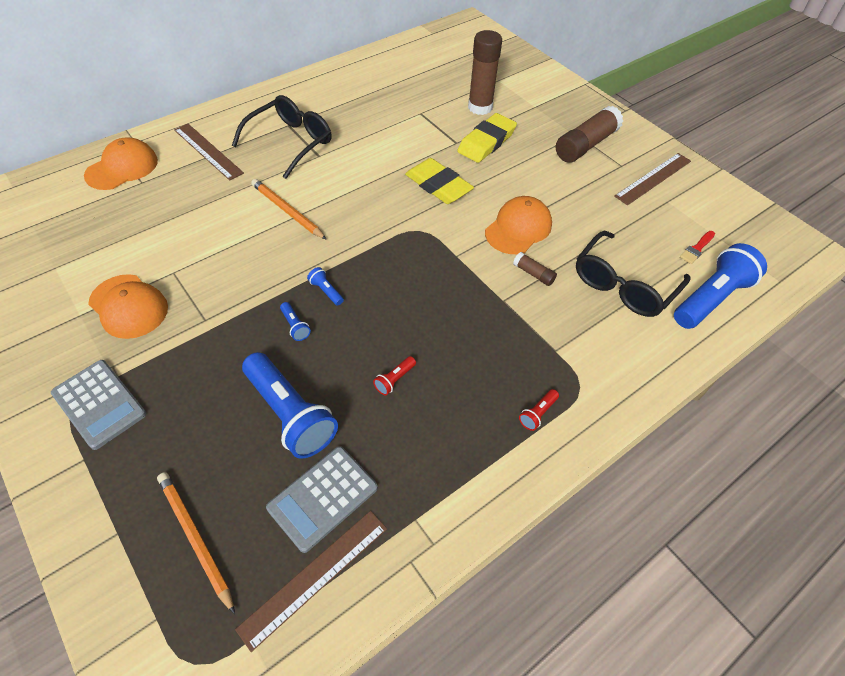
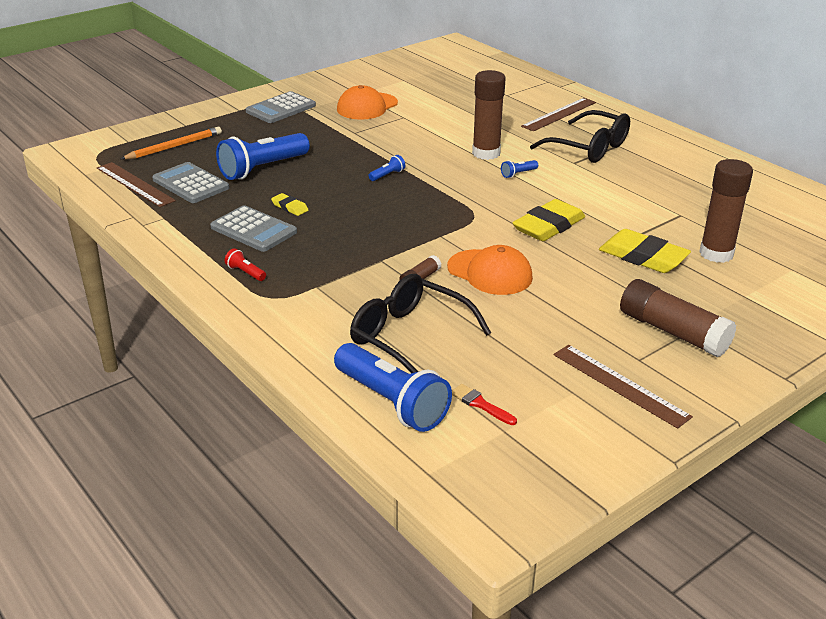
camera: 90 degrees right, 20 degrees down
orange cap [84,138,158,190] -> none
orange pencil [251,179,327,240] -> brown glue stick [472,70,506,160]
blue flashlight [280,302,311,341] -> blue flashlight moved to [501,160,538,178]
red flashlight [373,356,416,395] -> yellow eraser [271,193,308,216]
none -> grey calculator [210,205,297,252]

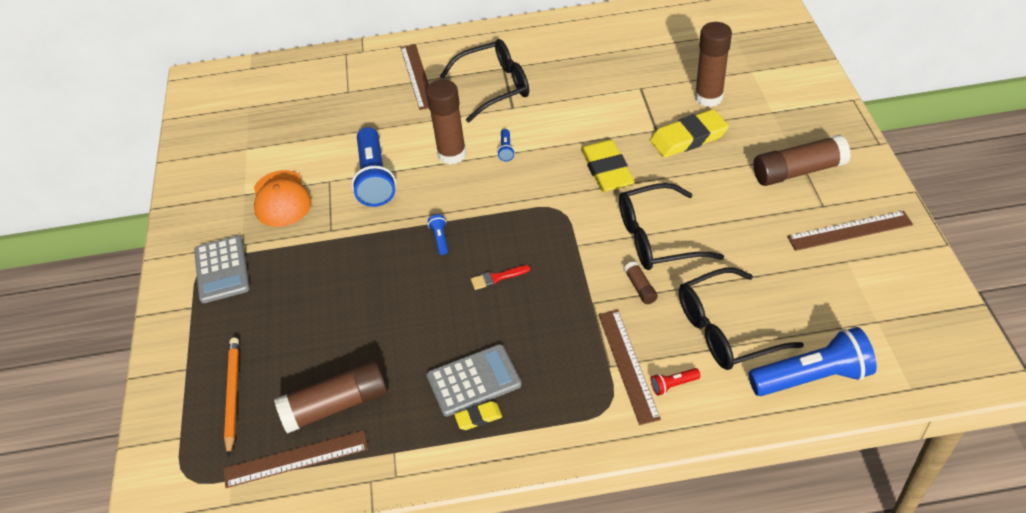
camera: 55 degrees left, 15 degrees up
grey calculator [152,162,229,203] -> brown glue stick [274,360,387,434]
blue flashlight [216,133,310,180] -> blue flashlight moved to [352,127,396,207]
red flashlight [224,248,266,281] -> red flashlight moved to [651,368,701,395]
yellow eraser [271,193,308,216] -> yellow eraser moved to [454,401,502,430]
orange cap [447,245,533,295] -> black glasses [619,183,724,270]
red brush [452,384,517,425] -> red brush moved to [471,265,530,290]
none -> brown ruler [598,310,661,425]

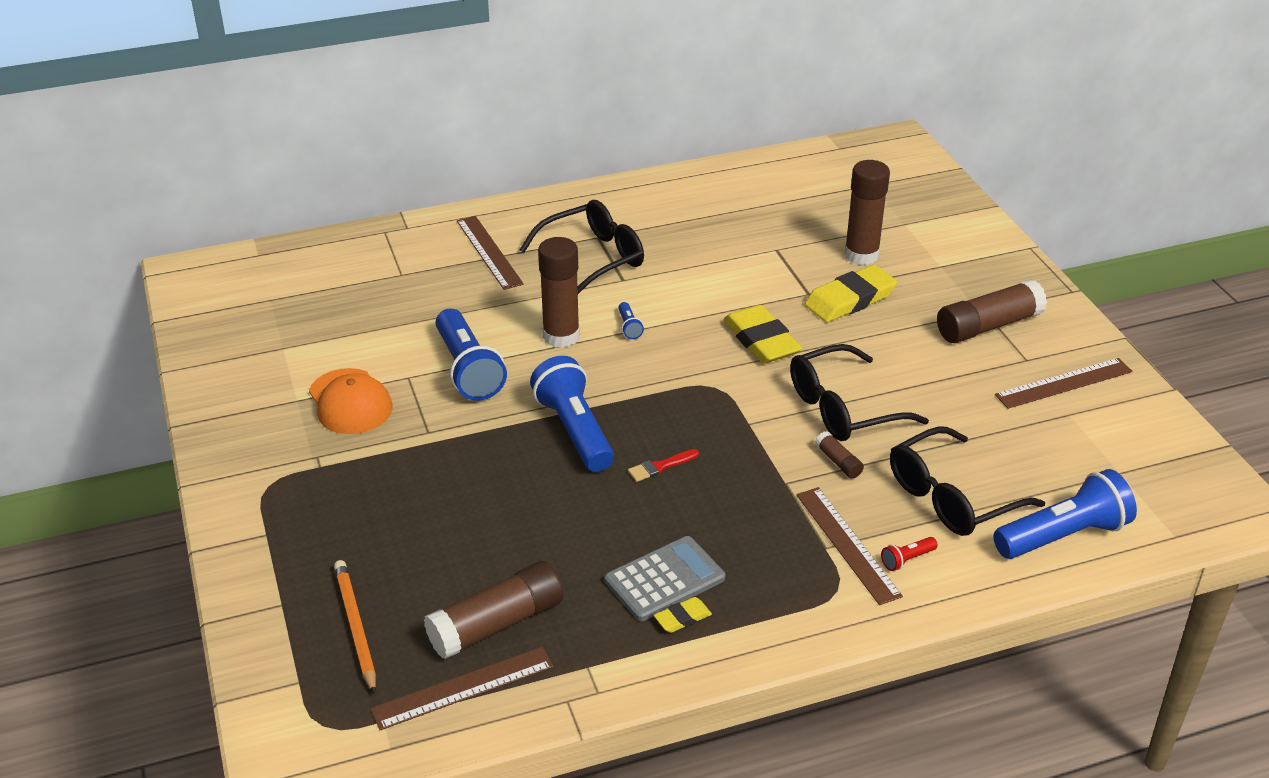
camera: 15 degrees left, 10 degrees down
grey calculator [194,235,250,303] -> none
blue flashlight [428,214,448,255] -> blue flashlight [530,356,614,472], size x2.41

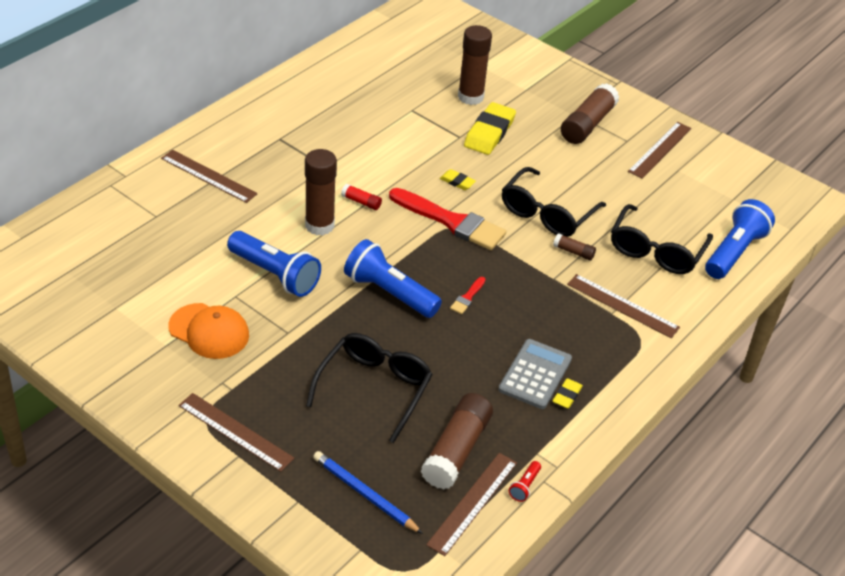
camera: 35 degrees left, 5 degrees up
orange pencil [334,560,376,694] -> blue pencil [313,451,423,534]
black glasses [520,200,644,294] -> black glasses moved to [306,333,433,443]
blue flashlight [618,302,644,339] -> red glue stick [341,184,382,210]
yellow eraser [723,305,802,364] -> yellow eraser [440,169,476,190], size x0.49
red flashlight [881,537,938,571] -> red flashlight moved to [509,461,541,502]
none -> brown ruler [179,393,294,472]
none -> red brush [389,188,506,250]

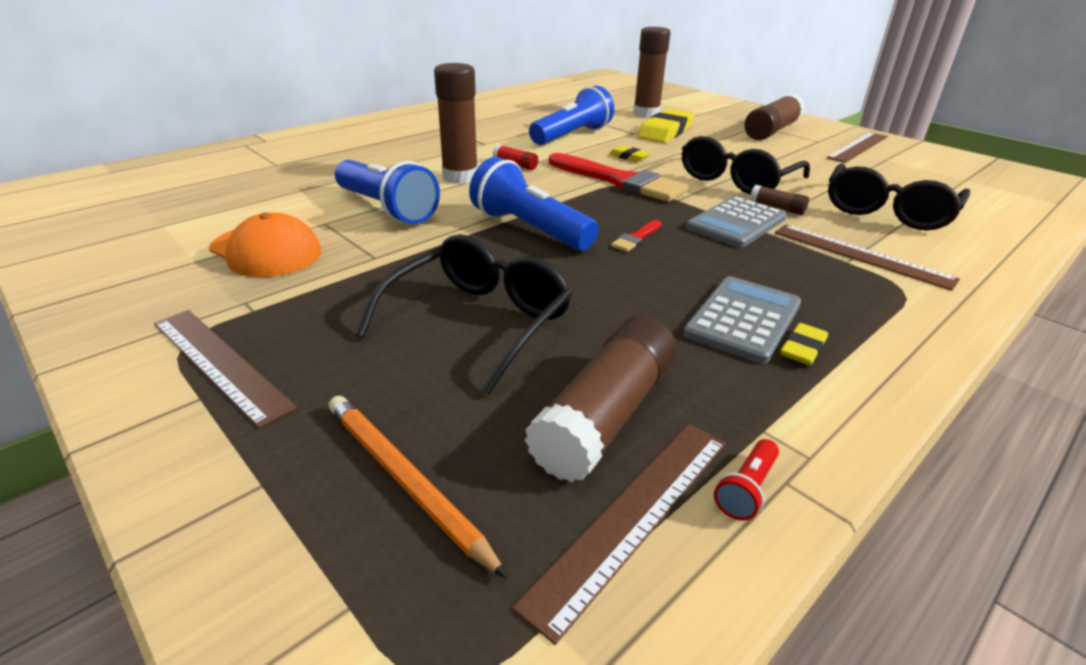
camera: 10 degrees right, 10 degrees down
brown ruler [161,150,258,203] -> none
blue pencil [313,451,423,534] -> orange pencil [329,396,508,579]
blue flashlight [705,199,775,279] -> blue flashlight moved to [529,85,614,145]
none -> grey calculator [686,196,787,248]

